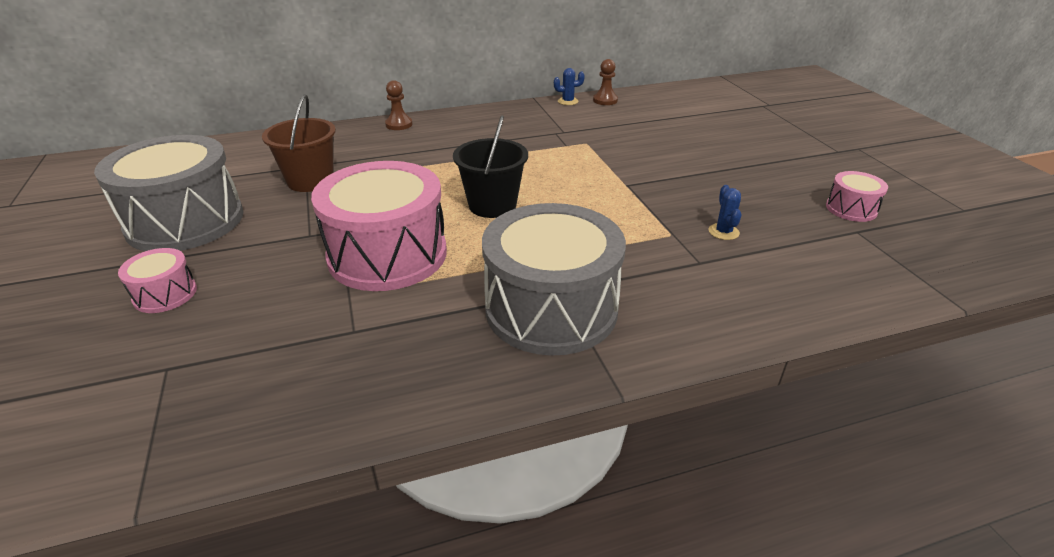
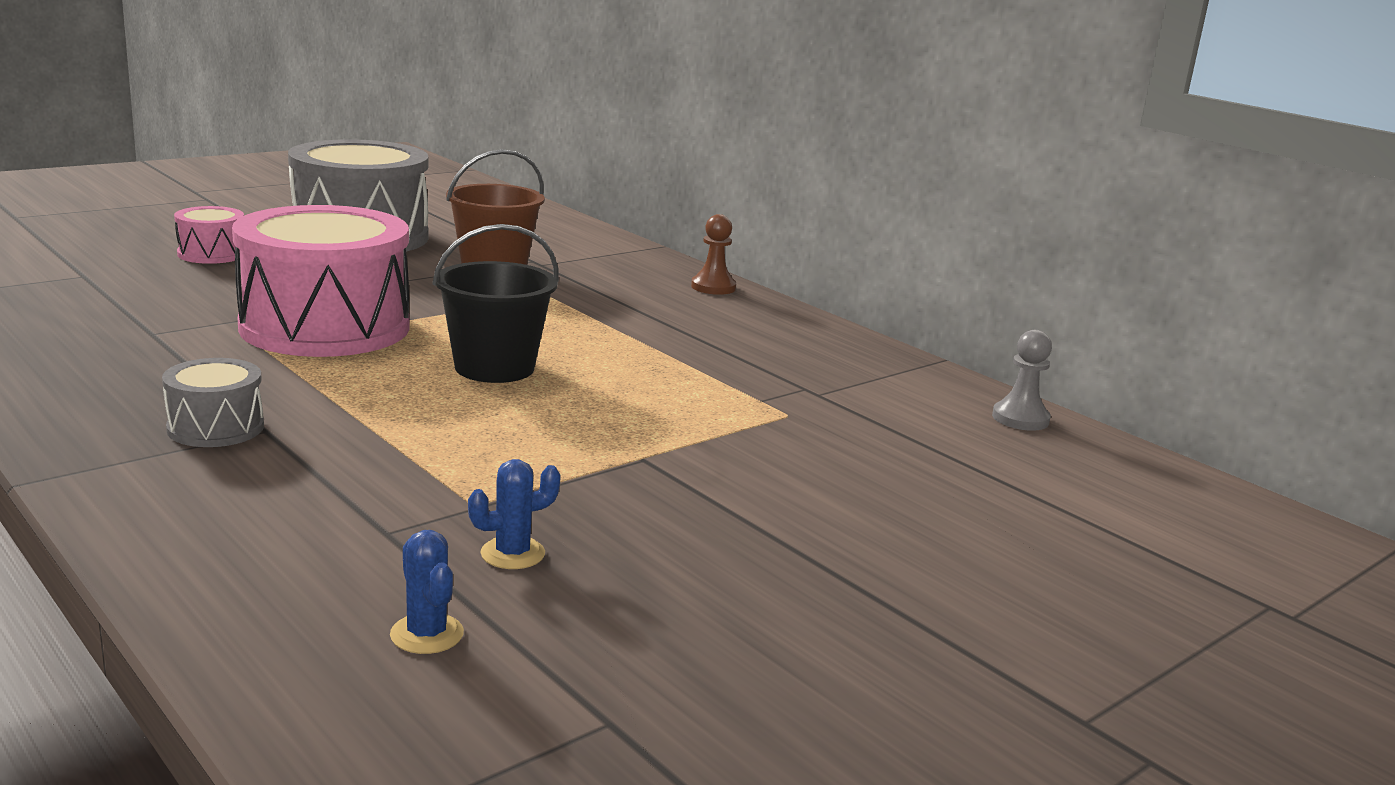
camera: 65 degrees right, 15 degrees down
grey drum [482,203,626,356] -> grey drum [162,358,264,447], size x0.45
blue cactus [554,68,585,105] -> blue cactus moved to [390,530,464,654]
brown pawn [593,59,618,105] -> grey pawn [992,330,1052,431]
pink drum [826,171,888,222] -> none

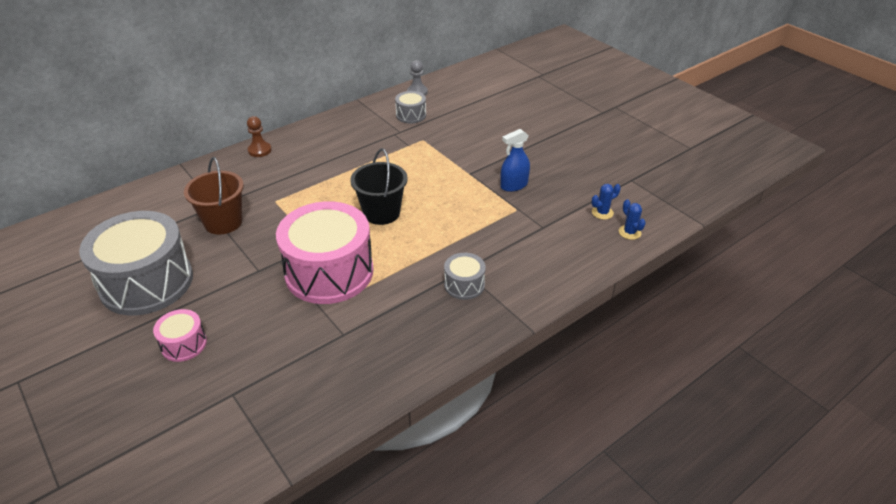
camera: 85 degrees left, 20 degrees up
blue cactus [468,459,561,569] -> blue cactus moved to [619,199,646,240]
none -> grey drum [395,91,426,124]
none -> blue spray bottle [500,129,530,192]

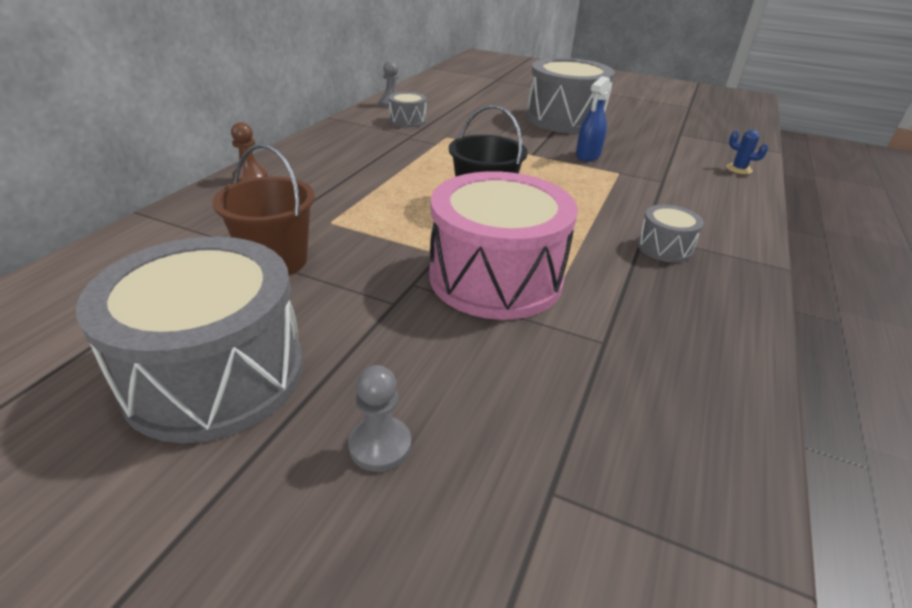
camera: 30 degrees left, 5 degrees down
pink drum [153,309,207,362] -> grey pawn [348,365,411,472]
blue cactus [592,184,621,220] -> none
none -> grey drum [526,58,615,134]

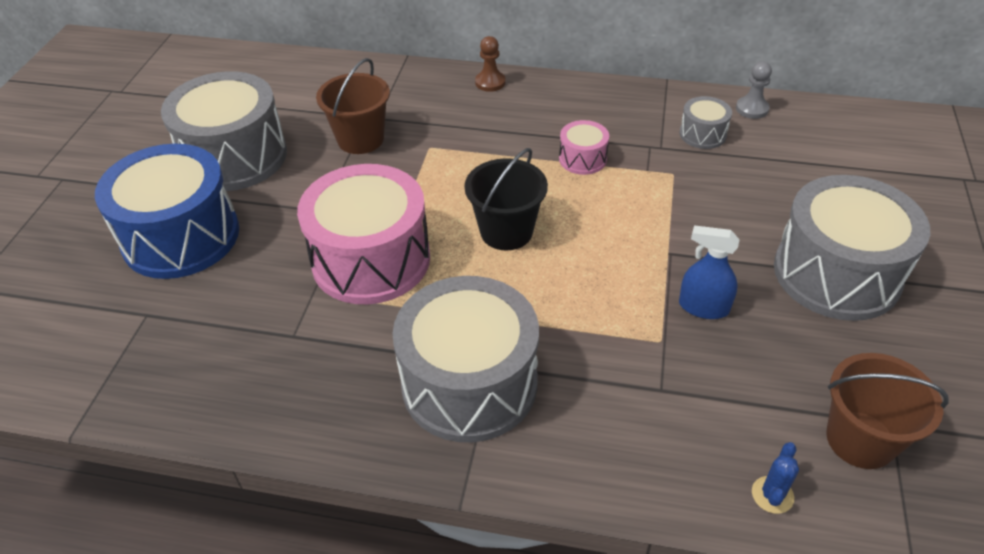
camera: 80 degrees right, 10 degrees up
grey pawn [348,365,411,472] -> blue drum [95,144,239,279]
grey drum [637,205,704,263] -> grey drum [392,276,539,442], size x2.21
none -> pink drum [559,120,609,175]
none -> brown bucket [826,353,948,469]

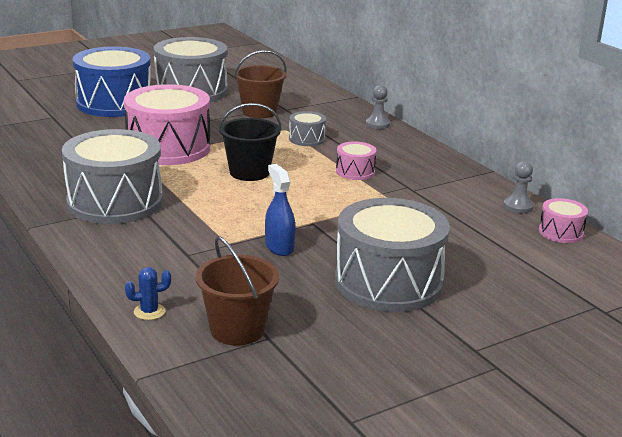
camera: 45 degrees right, 20 degrees down
brown pawn [475,36,506,92] -> grey pawn [366,85,390,129]
grey drum [679,96,732,149] -> grey drum moved to [289,111,326,146]
none -> pink drum [539,198,588,243]

